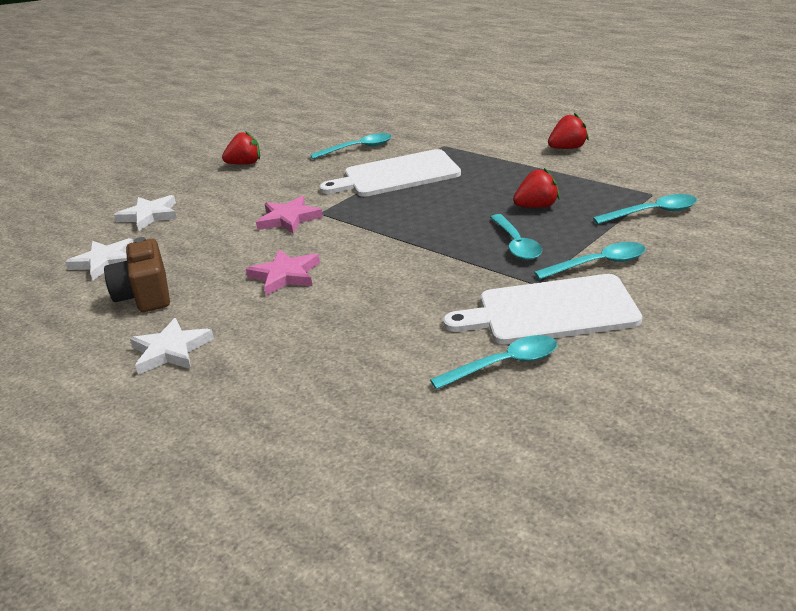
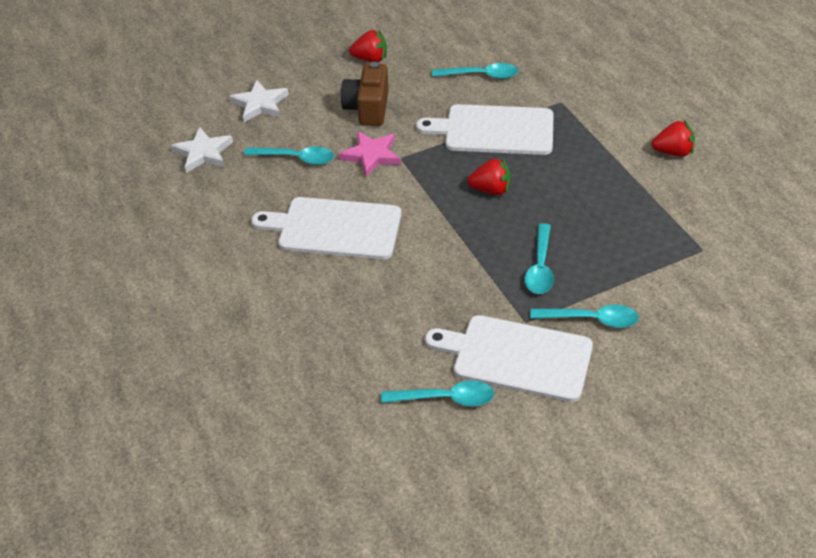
camera: 20 degrees right, 15 degrees up
brown camera [104,237,170,312] -> brown camera moved to [341,62,389,126]
white star [130,318,214,375] -> none
pink star [246,250,320,296] -> white cutting board [251,197,402,260]
red strawberry [513,168,560,208] -> red strawberry moved to [468,158,511,195]
turquoise spoon [593,194,697,224] -> turquoise spoon moved to [244,147,334,165]

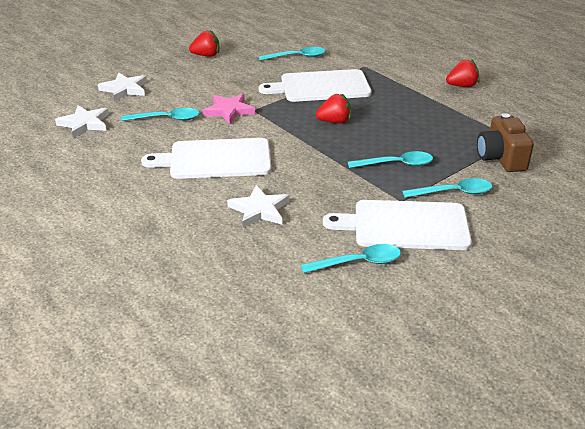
camera: 15 degrees left, 10 degrees down
brown camera [341,62,389,126] -> brown camera moved to [477,113,534,172]
turquoise spoon [525,223,554,294] -> turquoise spoon turned 90 degrees counterclockwise [348,151,433,168]
none -> white star [227,185,289,228]

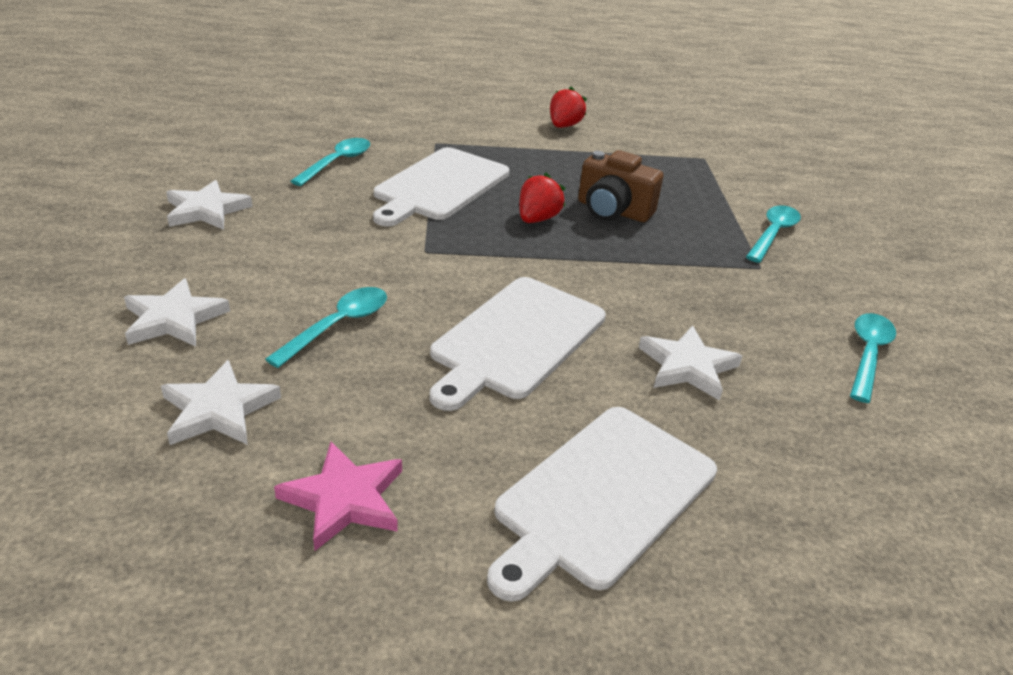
camera: 55 degrees left, 0 degrees up
red strawberry [189,30,219,57] -> white star [166,180,253,230]
pink star [203,94,255,124] -> pink star moved to [274,442,402,551]
white cutting board [323,200,472,250] -> white cutting board moved to [487,407,717,602]
turquoise spoon [348,151,433,168] -> none
brown camera [477,113,534,172] -> brown camera moved to [578,150,663,222]

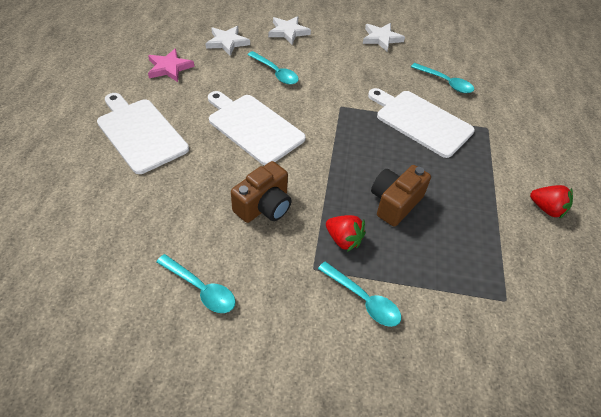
camera: 100 degrees right, 15 degrees up
red strawberry [519,172,565,223] -> red strawberry moved to [326,215,366,252]
white star [639,326,742,401] -> none
none -> brown camera [231,161,292,223]

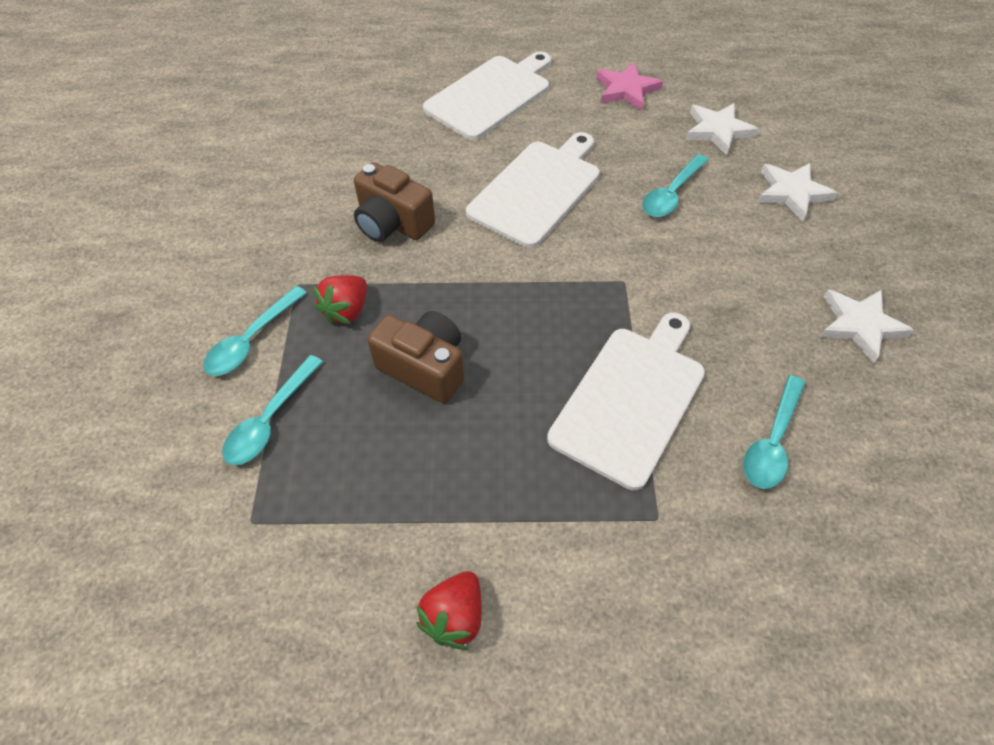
camera: 85 degrees right, 5 degrees up
turquoise spoon [157,254,236,313] -> turquoise spoon moved to [222,355,323,465]

